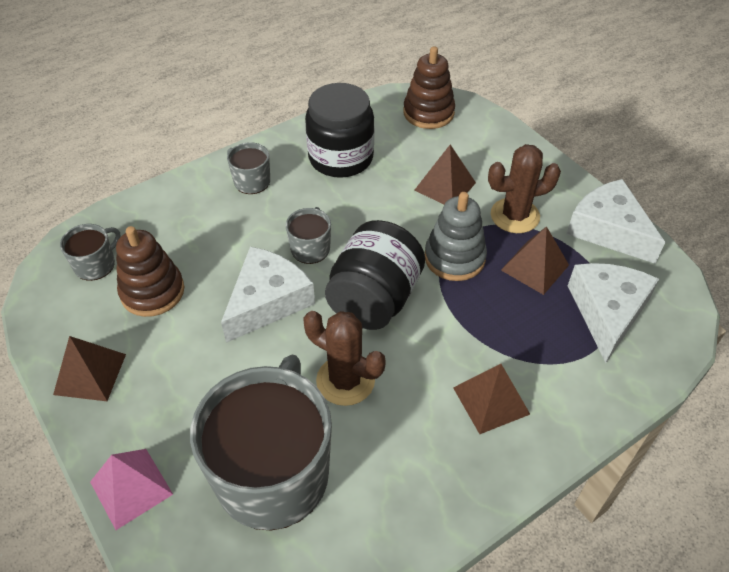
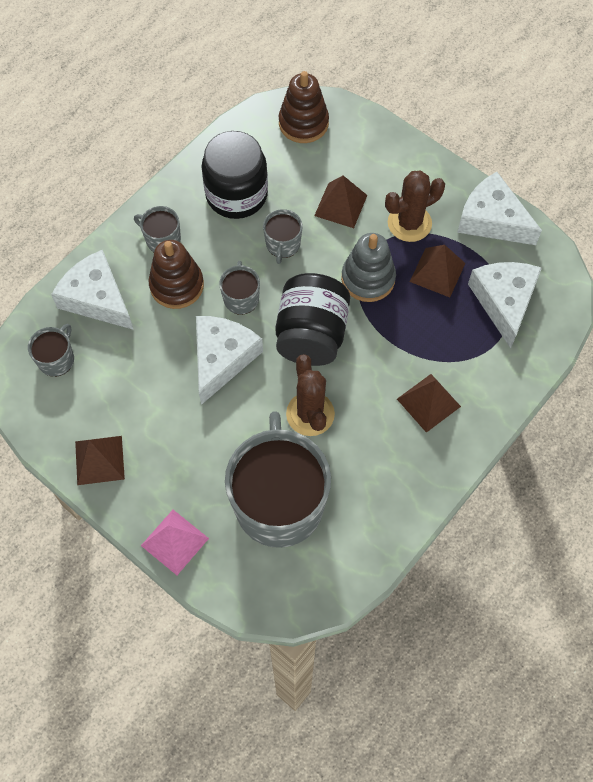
camera: 15 degrees left, 15 degrees up
brown stacking toy [116,226,184,317] -> brown stacking toy moved to [148,240,204,309]
brown cactus [303,311,386,406] -> brown cactus turned 60 degrees clockwise [286,354,335,436]
none -> white cheese [51,250,134,330]
none -> grey mug [263,209,303,264]

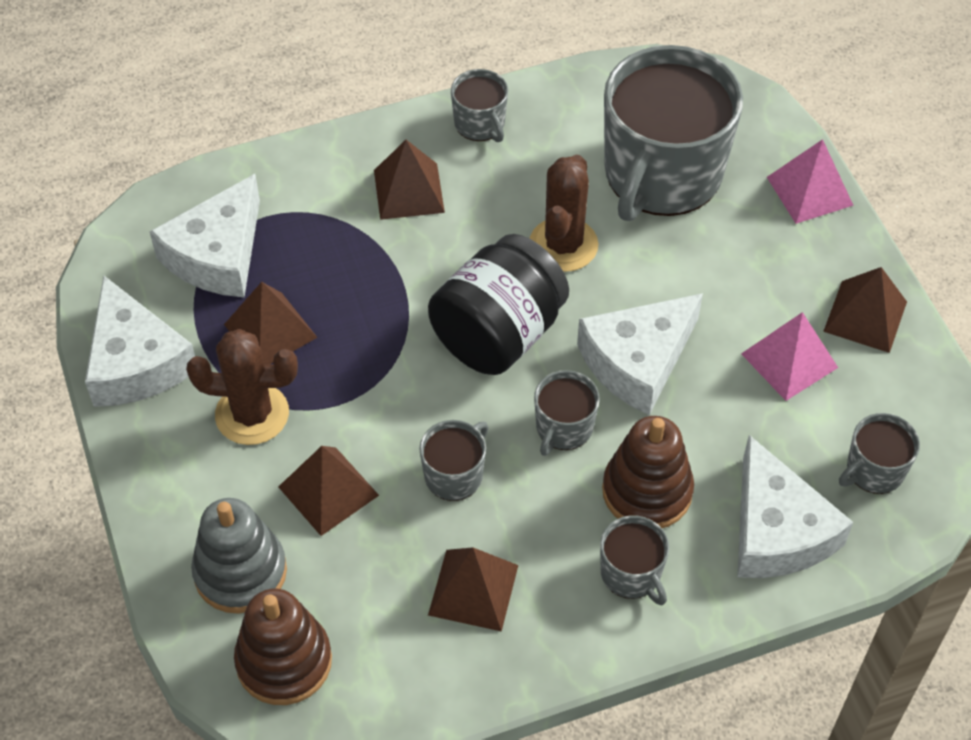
camera: 150 degrees left, 10 degrees down
black jar [202,131,268,219] -> brown pyramid [428,547,518,632]
grey stacking toy [341,233,396,302] -> grey stacking toy moved to [191,498,287,614]
none -> grey mug [451,69,508,142]
none -> pink pyramid [741,312,838,401]

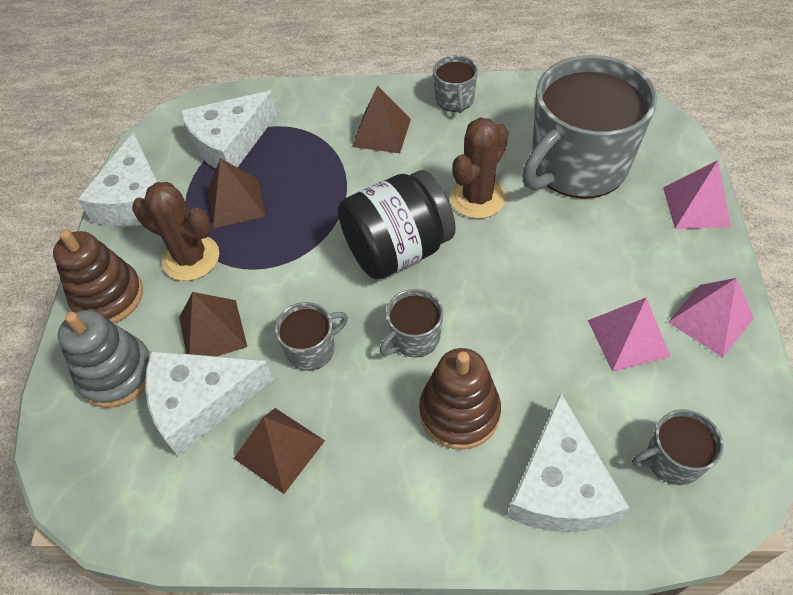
camera: 25 degrees right, 0 degrees up
brown stacking toy [234,589,332,705] -> brown stacking toy moved to [53,229,143,323]
white cheese [577,293,703,415] -> white cheese moved to [145,351,274,456]
grey mug [600,516,669,605] -> none
brown pyramid [823,267,907,353] -> pink pyramid [668,278,754,357]

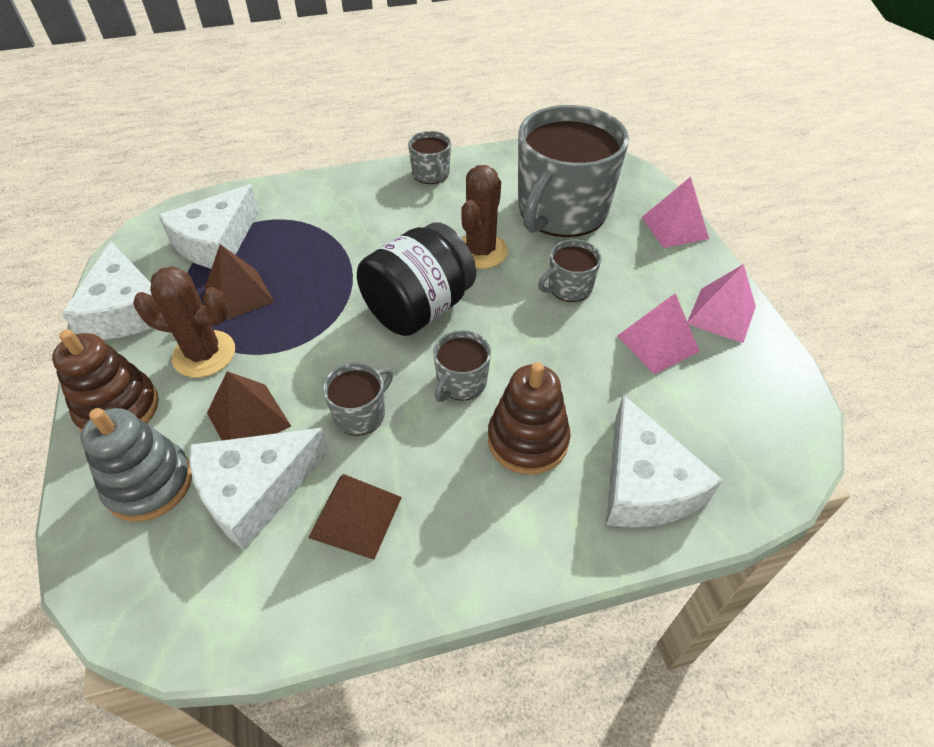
camera: 20 degrees left, 5 degrees down
brown pyramid [352,86,411,153] -> none
grey mug [632,409,723,485] -> grey mug moved to [538,239,601,302]

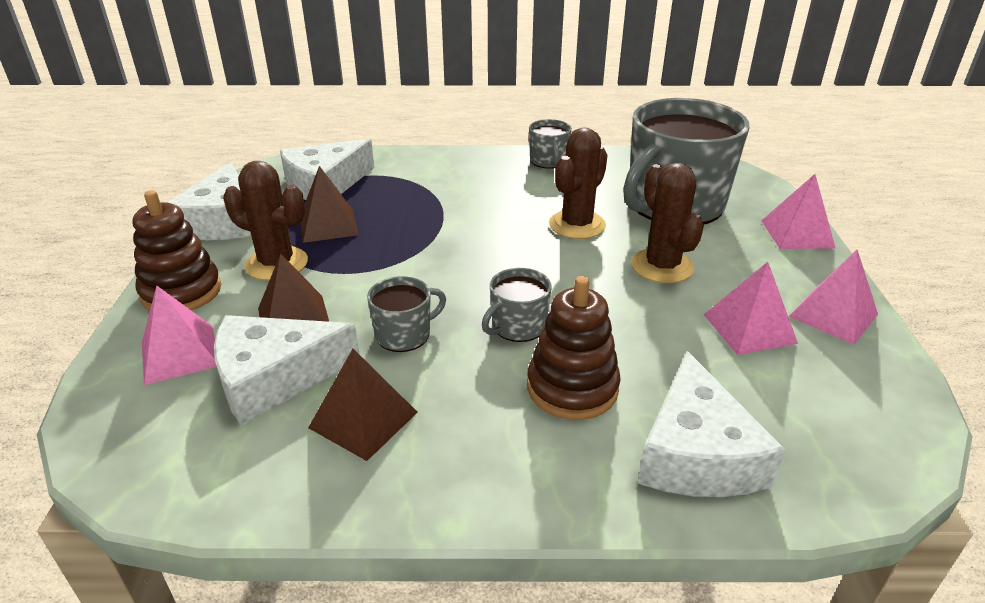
camera: 15 degrees right, 15 degrees down
grey stacking toy [80,408,192,522] -> pink pyramid [142,286,217,385]
black jar [357,222,476,336] -> none
grey mug [538,239,601,302] -> brown cactus [631,163,704,283]

